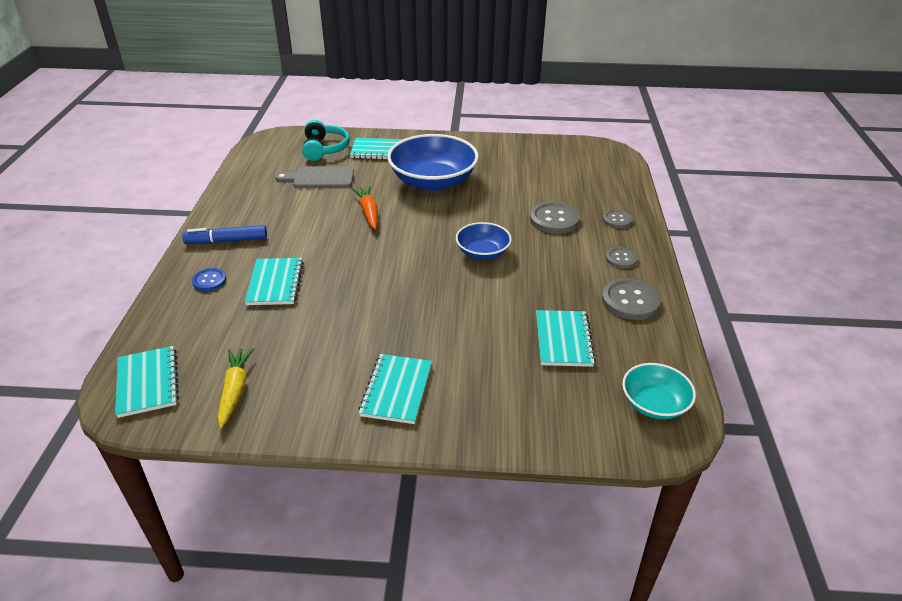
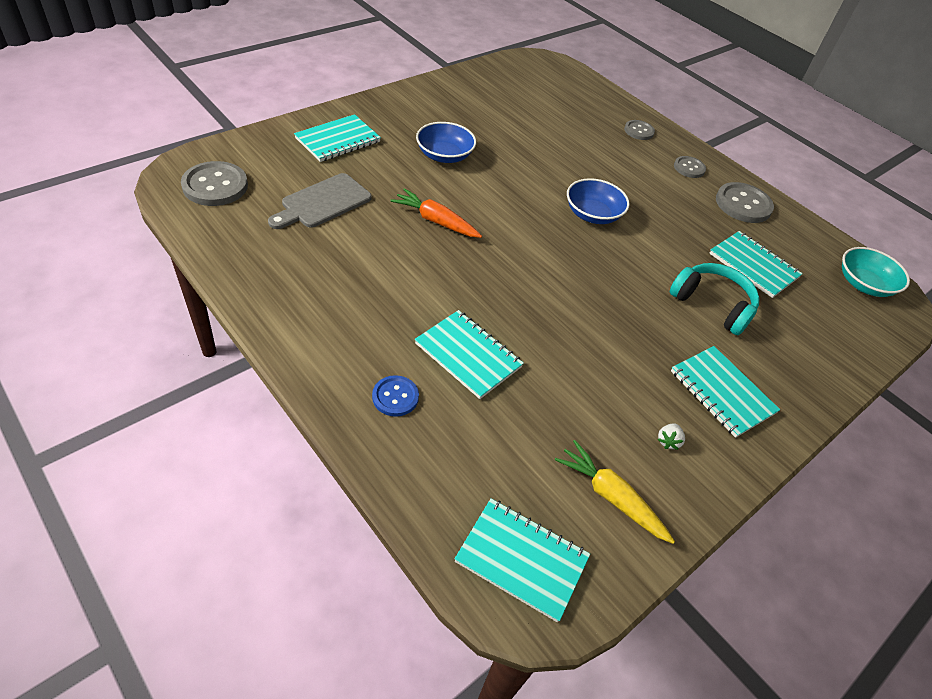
camera: 50 degrees left, 10 degrees up
blue marker [182,225,267,244] -> none
turquoise headphones [302,120,350,161] -> turquoise headphones moved to [670,263,759,335]
blue bowl [387,134,479,191] -> blue bowl [416,122,476,163], size x0.54
grey button [530,202,579,234] -> grey button moved to [181,161,248,206]
none -> white strawberry [658,423,685,450]

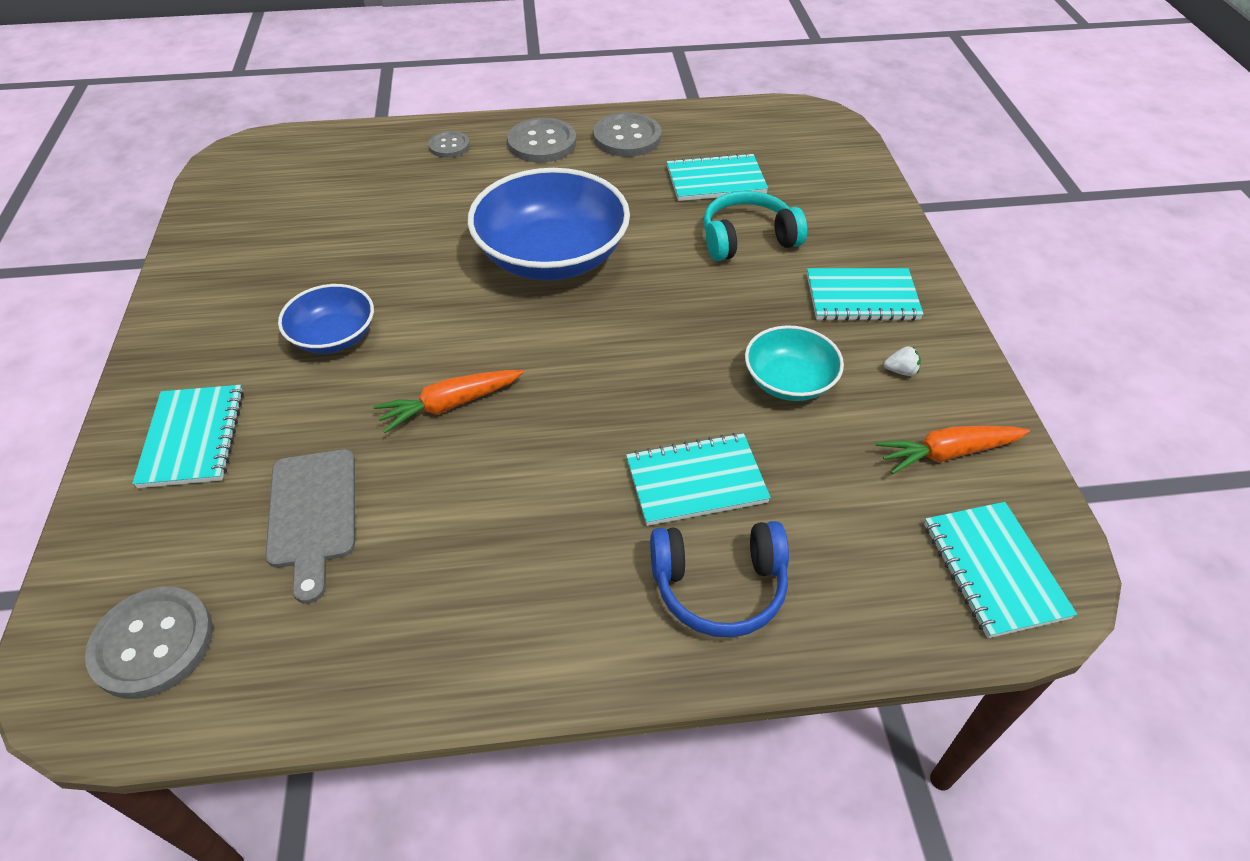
camera: 50 degrees left, 0 degrees up
blue button [372,375,419,417] -> blue headphones [650,521,789,637]
turquoise notebook [455,499,590,622] -> turquoise notebook turned 75 degrees counterclockwise [924,502,1077,638]
yellow carrot [555,440,675,544] -> orange carrot [876,426,1030,474]
blue bowl [567,178,629,224] -> blue bowl [468,168,630,281], size x1.86
white strawberry [658,423,685,450] -> white strawberry turned 60 degrees counterclockwise [884,346,921,376]
grey button [674,156,706,178] -> grey button [507,118,576,163], size x1.70
turquoise bowl [842,247,910,297] -> turquoise bowl moved to [745,325,844,401]

